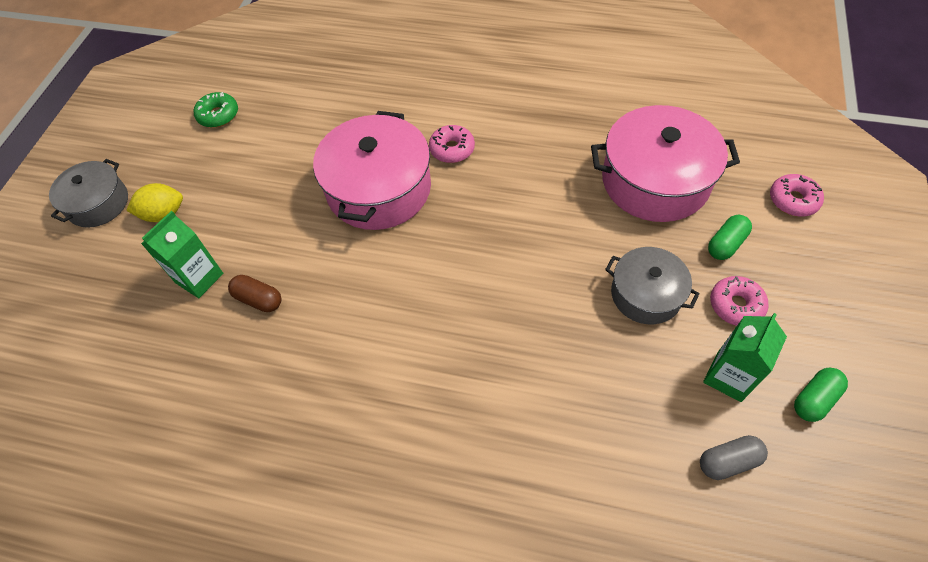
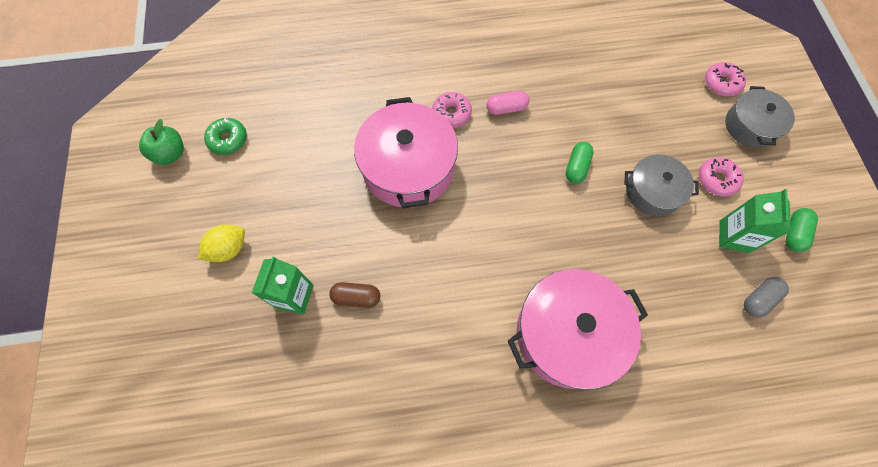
camera: 25 degrees left, 10 degrees up
grey pot [49,159,128,228] -> grey pot moved to [725,86,795,148]
pink pot [591,105,740,222] -> pink pot moved to [508,269,648,390]
green capsule [708,215,752,260] -> green capsule moved to [566,142,594,184]
none -> green apple [139,119,184,165]
none -> pink capsule [486,91,530,115]

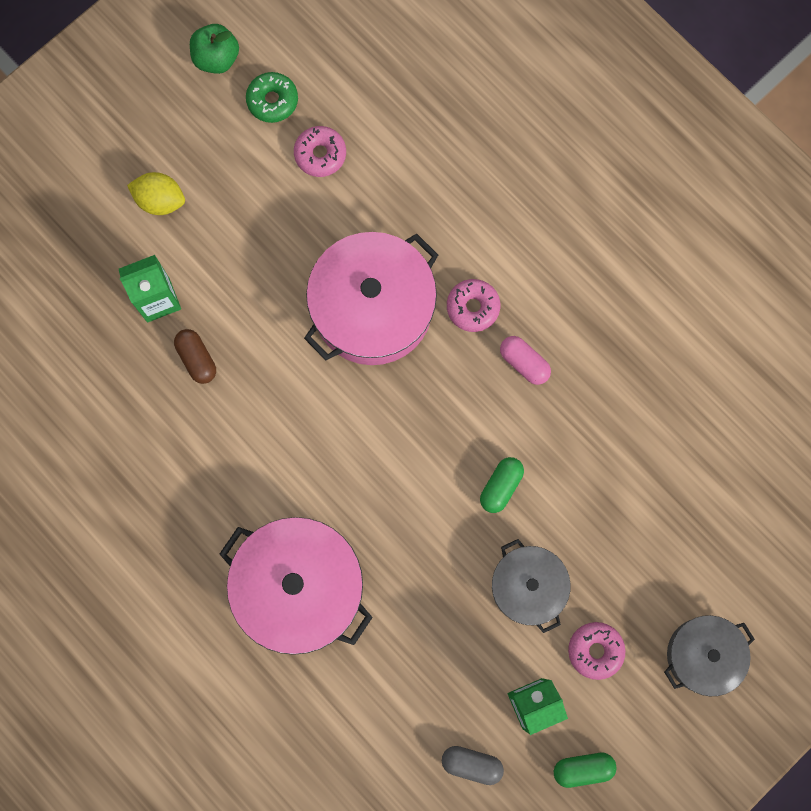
camera: 55 degrees right, 10 degrees up
green capsule [566,142,594,184] -> green capsule turned 45 degrees counterclockwise [480,457,524,513]
pink donut [705,62,746,97] -> pink donut moved to [294,126,346,177]

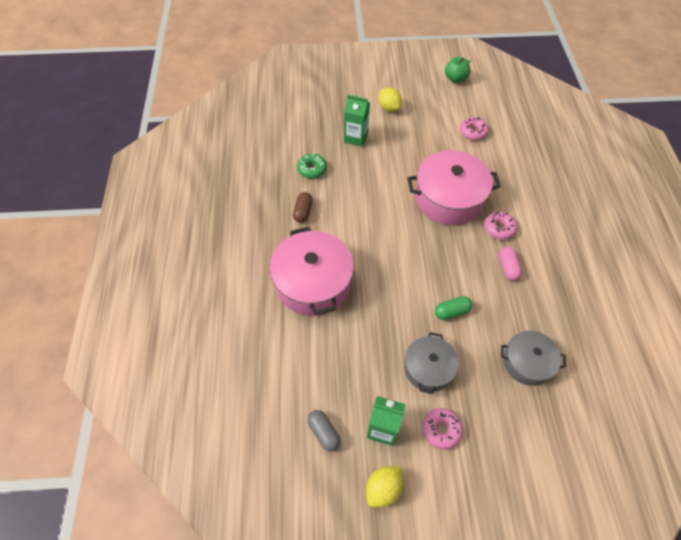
camera: 40 degrees right, 20 degrees down
brown capsule [174,329,216,384] -> brown capsule moved to [293,192,312,223]
green donut [246,72,298,123] -> green donut moved to [297,154,327,179]
green capsule [554,753,617,788] -> yellow lemon [366,466,403,507]
grey pot [664,615,755,696] -> grey pot moved to [501,330,566,386]

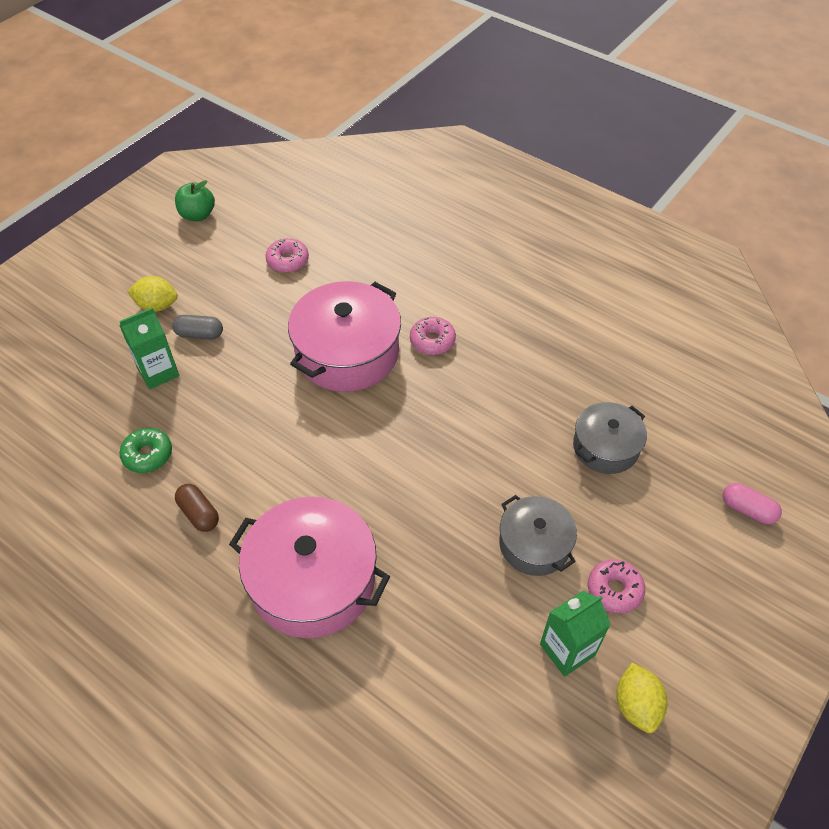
camera: 50 degrees left, 5 degrees down
grey capsule [307,410,341,452] -> grey capsule moved to [172,315,223,339]
green capsule [435,296,472,320] -> none
pink capsule [499,247,522,281] -> pink capsule moved to [723,483,782,525]

